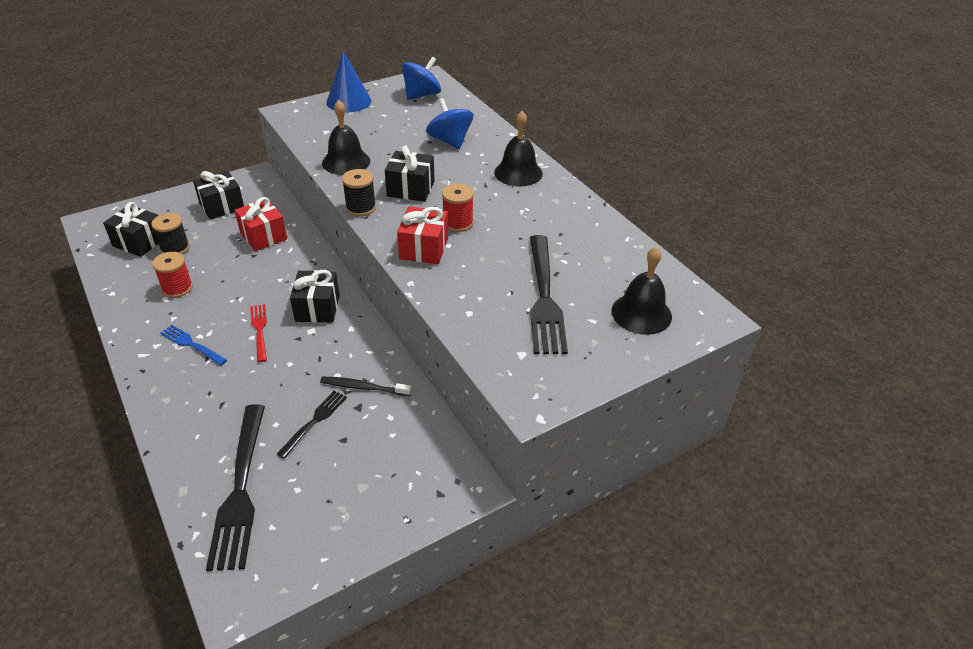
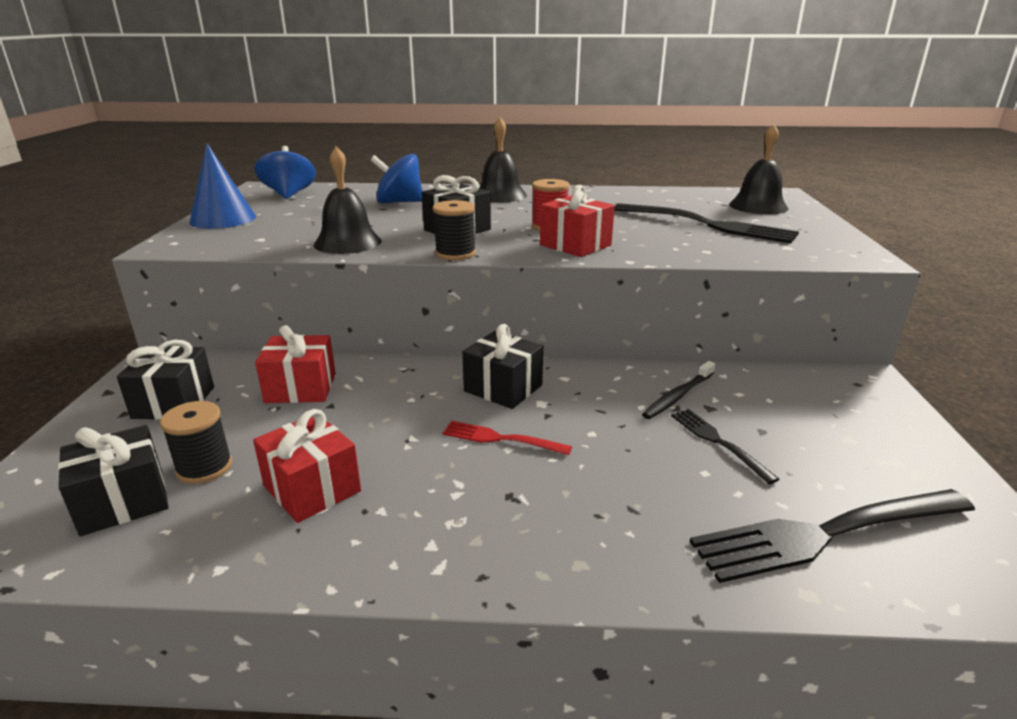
camera: 55 degrees left, 15 degrees down
red spool [152,252,193,298] -> red gift [253,409,361,523]
blue fork [160,325,227,366] -> none
black fork [206,404,265,571] -> black fork turned 135 degrees clockwise [690,489,975,583]

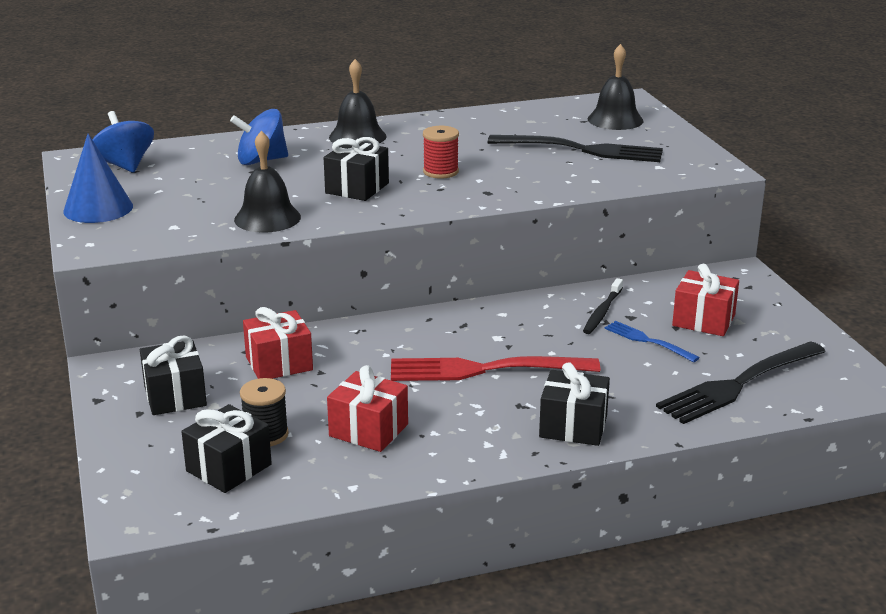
camera: 20 degrees left, 0 degrees up
black spool [433,200,476,260] -> none
red fork [443,421,572,455] -> red fork [391,356,600,381], size x1.92
black gift [462,324,543,409] -> black gift moved to [539,362,610,446]
red gift [540,185,615,257] -> red gift moved to [672,264,739,336]
black fork [671,409,779,484] -> blue fork [605,321,700,362]

